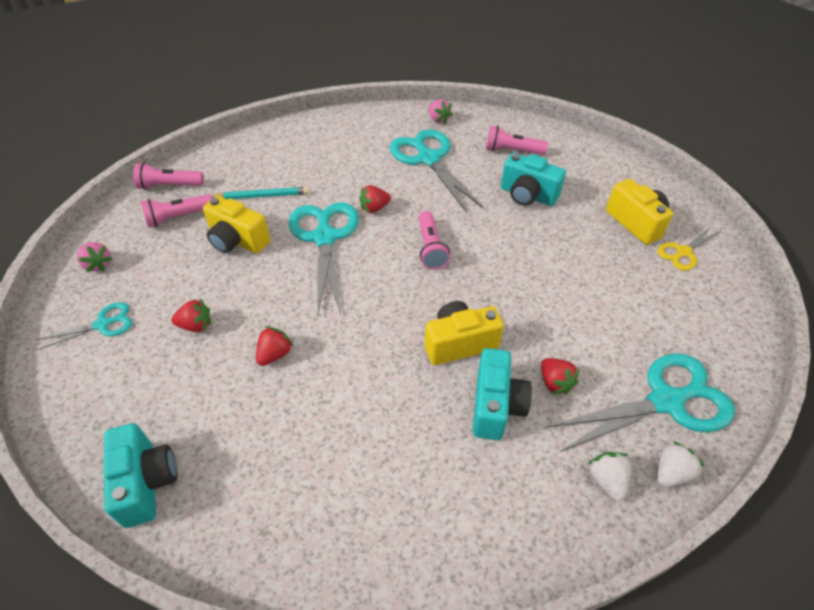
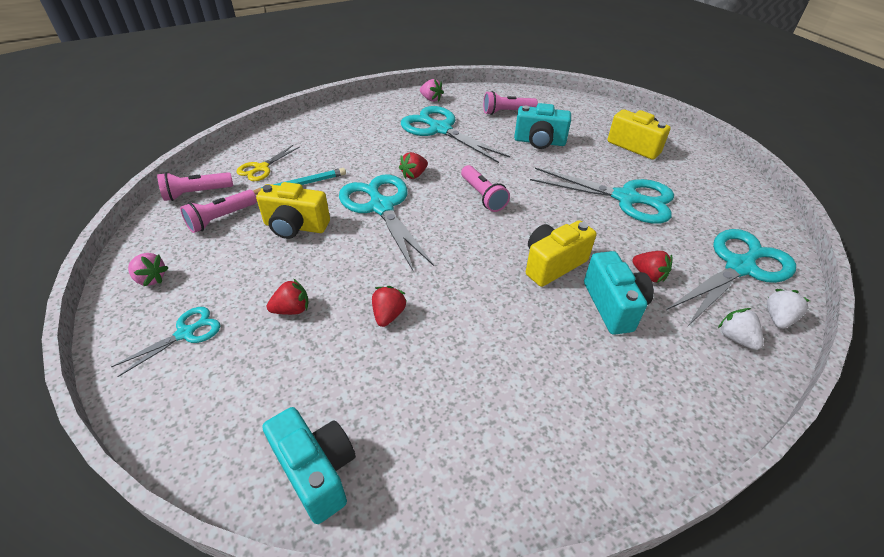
camera: 20 degrees left, 5 degrees down
yellow scissors [658,226,722,271] -> yellow scissors moved to [237,145,300,181]
none -> turquoise scissors [530,168,674,224]

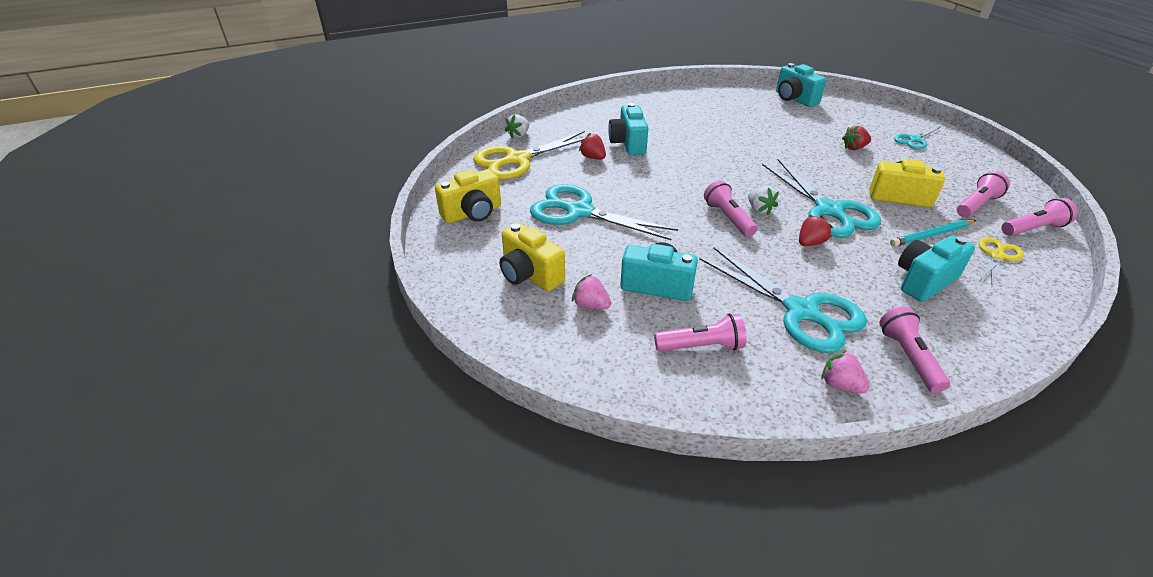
camera: 175 degrees left, 5 degrees down
pink strawberry [128,253,168,286] -> pink strawberry moved to [572,274,611,309]
red strawberry [372,286,407,327] -> none
yellow camera [526,220,596,287] -> yellow camera moved to [435,169,501,223]
turquoise scissors [667,229,796,326] -> yellow scissors [473,131,585,180]
white strawberry [718,308,764,350] -> white strawberry moved to [748,186,779,215]
none -> pink flashlight [879,307,950,393]
none -> turquoise camera [898,235,975,302]

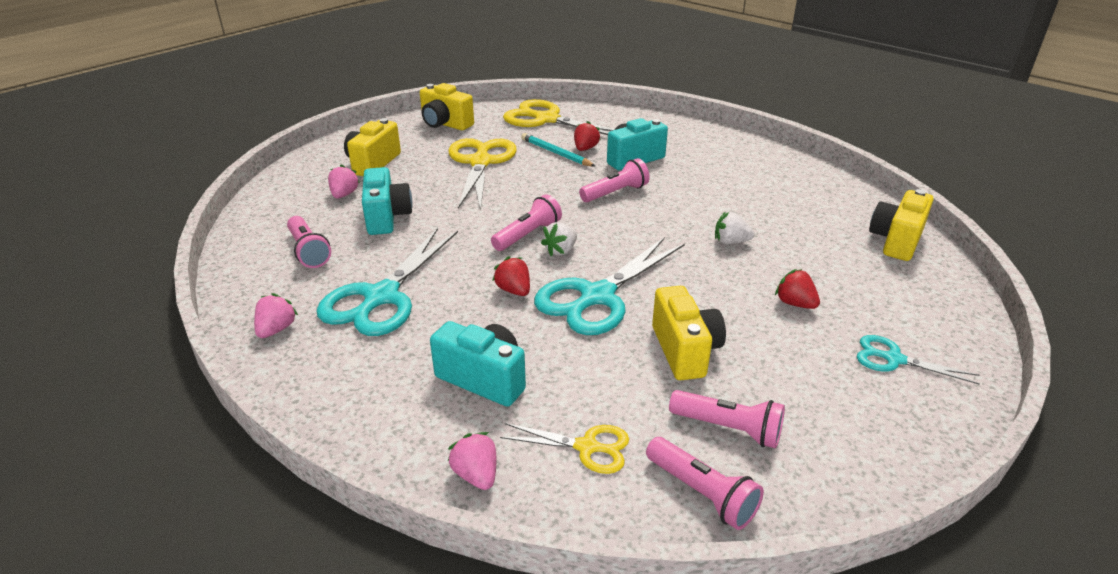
camera: 65 degrees right, 5 degrees down
white strawberry [505,114,529,139] -> white strawberry moved to [715,212,754,244]
turquoise scissors [530,184,678,240] -> yellow scissors [448,138,517,211]
turquoise camera [776,63,826,107] -> yellow camera [869,189,934,261]
red strawberry [799,215,833,246] -> red strawberry turned 150 degrees counterclockwise [492,256,530,296]
pink flashlight [879,307,950,393] -> pink flashlight moved to [579,158,650,202]
turquoise pencil [890,220,976,247] -> turquoise pencil moved to [521,133,596,167]
none -> pink strawberry [448,432,496,490]

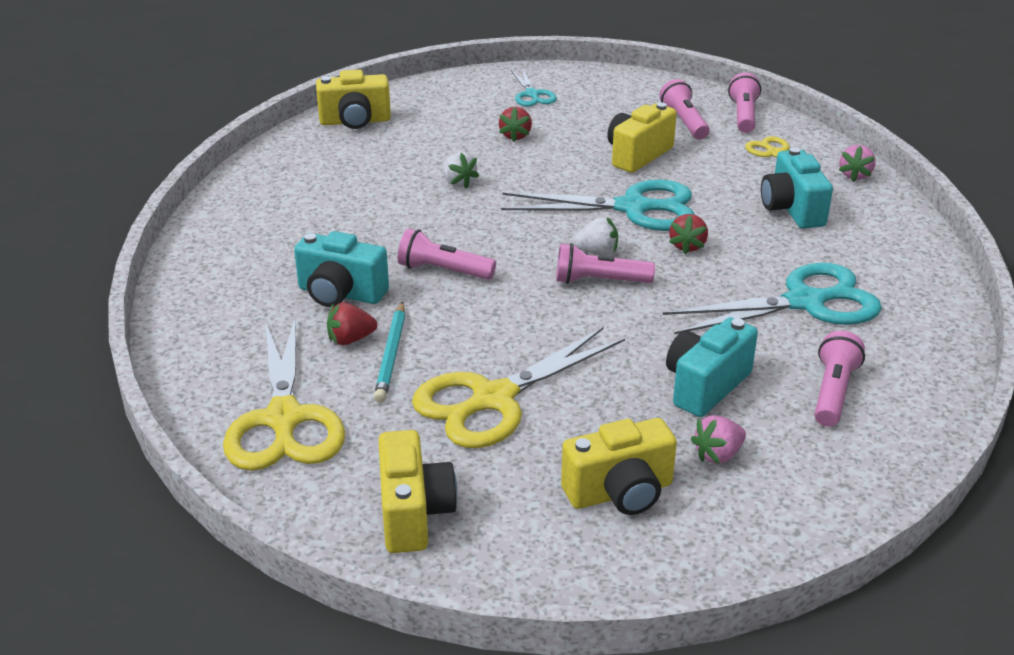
camera: 130 degrees left, 0 degrees up
pink strawberry [254,293,298,338] -> none

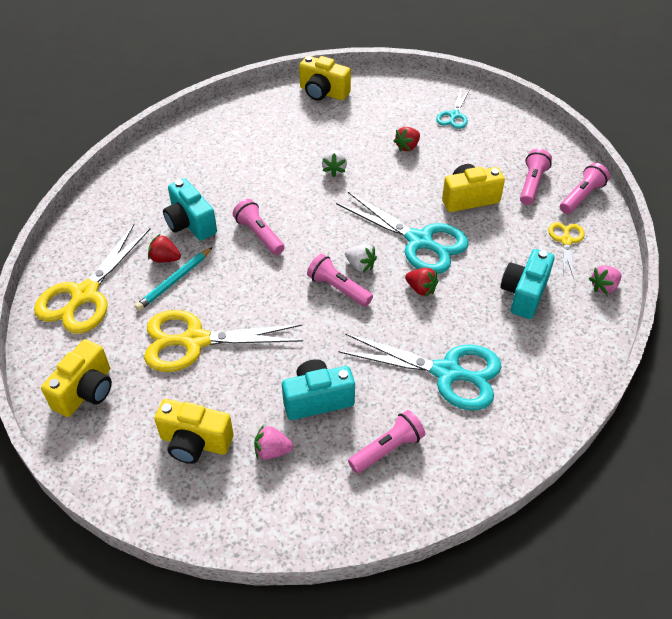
camera: 35 degrees right, 15 degrees up
red strawberry [669,214,708,254] -> red strawberry turned 105 degrees counterclockwise [405,268,438,297]

